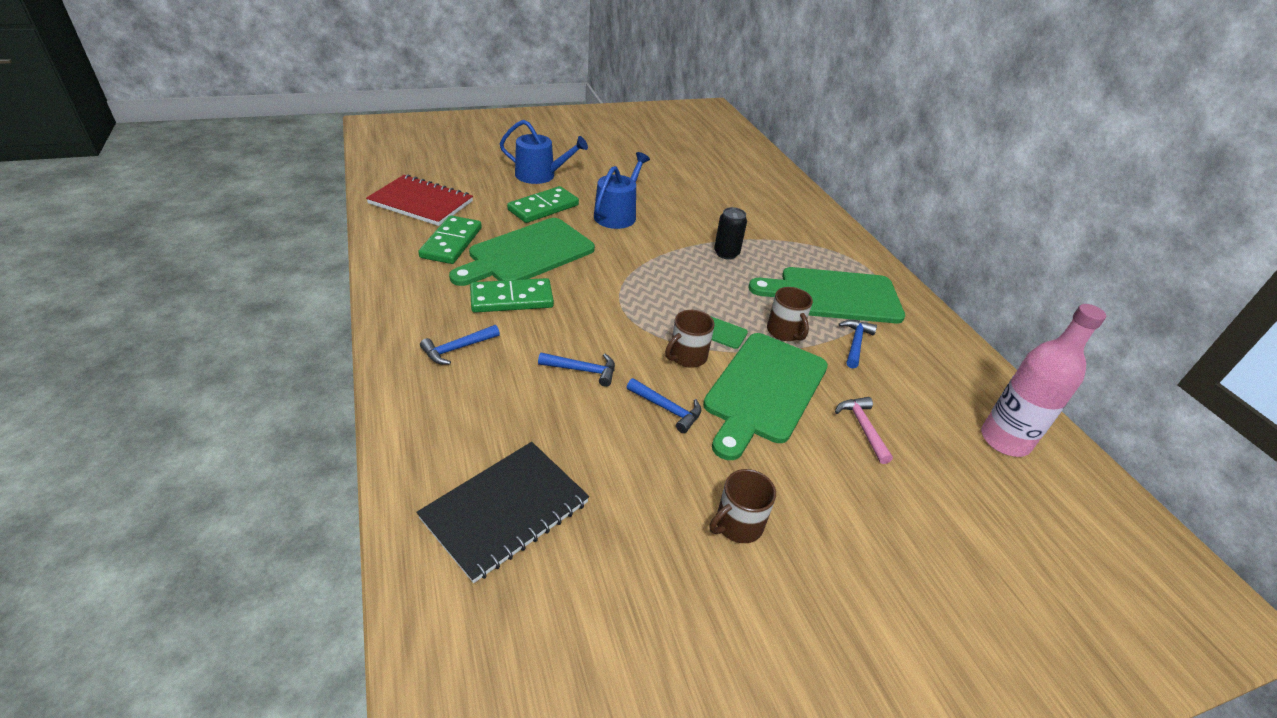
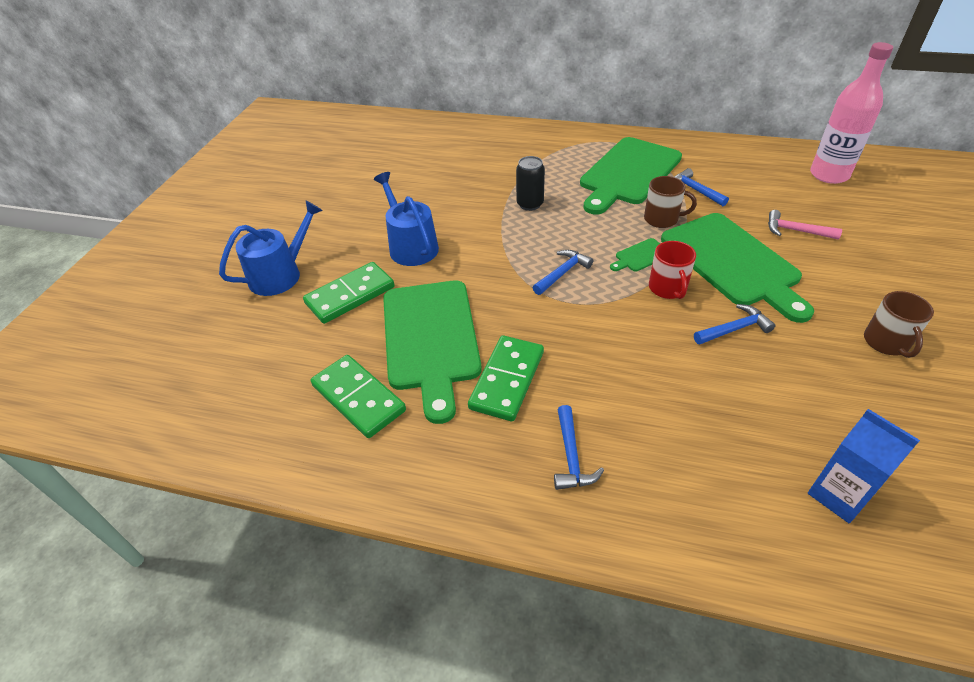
camera: 50 degrees left, 5 degrees up
red notebook [366,175,473,226] -> none
black notebook [417,442,589,583] -> blue carton [808,409,920,523]
green domino [507,186,579,223] -> green domino turned 60 degrees clockwise [303,262,395,324]
blue hammer [538,353,615,387] -> blue hammer moved to [532,250,593,295]
brown mug [665,310,715,368] -> red mug [649,241,696,299]

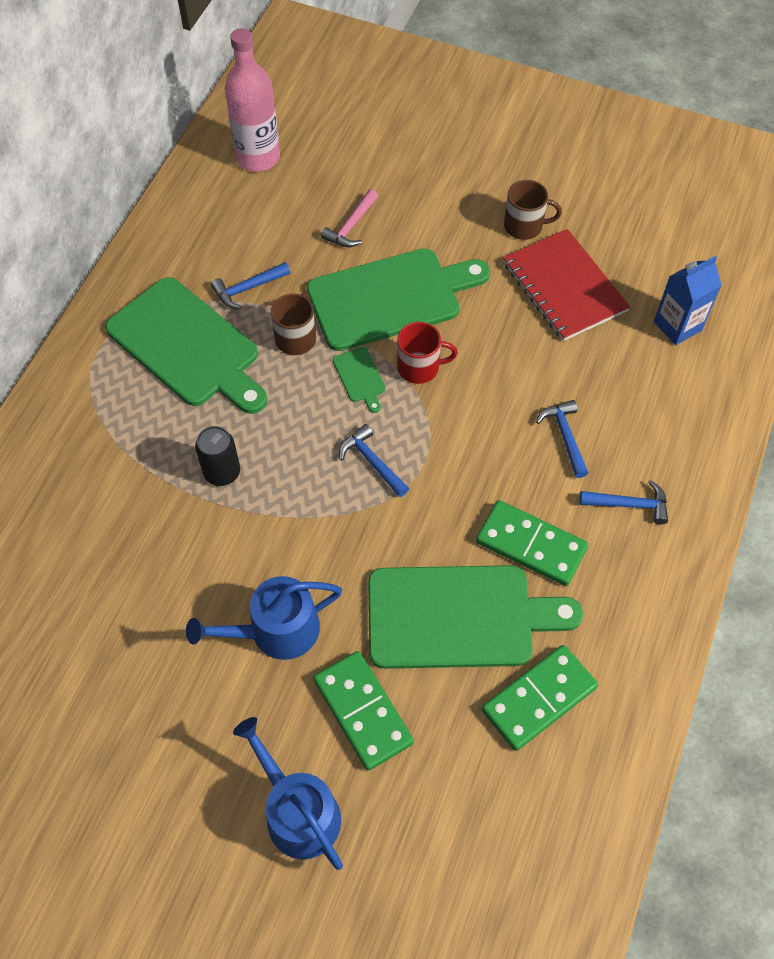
camera: 85 degrees left, 15 degrees up
blue hammer [694,304,775,344] -> blue hammer moved to [536,400,588,478]
none -> red notebook [503,229,630,341]

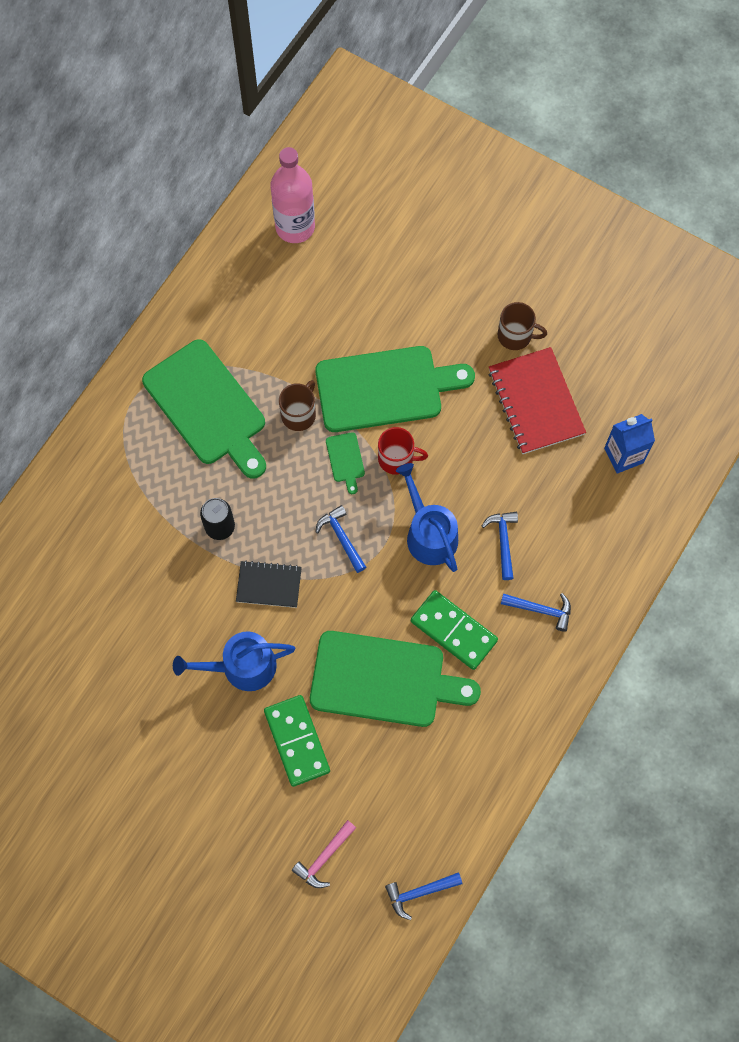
camera: 10 degrees right, 10 degrees up
blue hammer [211,262,290,309] -> blue hammer moved to [385,872,462,920]
blue watering can [233,717,343,870] -> blue watering can moved to [396,463,458,572]
pink hammer [321,189,378,247] -> pink hammer moved to [292,820,356,888]
green domino [482,645,598,751] -> none
none -> black notebook [236,560,302,608]

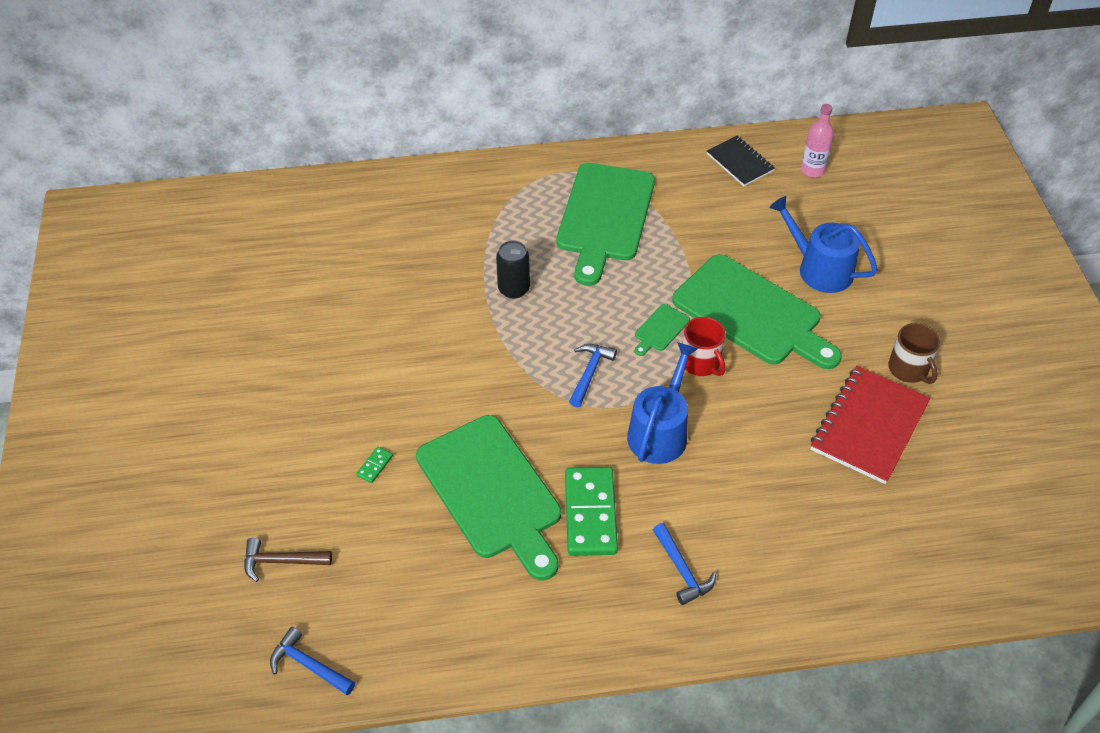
camera: 50 degrees right, 20 degrees down
blue watering can [173,631,295,691] -> blue watering can moved to [769,196,878,293]
black notebook [236,560,302,608] -> black notebook moved to [707,136,775,186]
green domino [264,695,330,787] -> green domino [356,447,393,483], size x0.40
pink bottle [270,147,315,243] -> pink bottle [801,104,834,177], size x0.58
brown mug [279,380,316,431] -> none
pink hammer [292,820,356,888] -> brown hammer [244,538,332,582]
blue hammer [482,512,518,580] -> none
blue carton [604,414,655,474] -> none

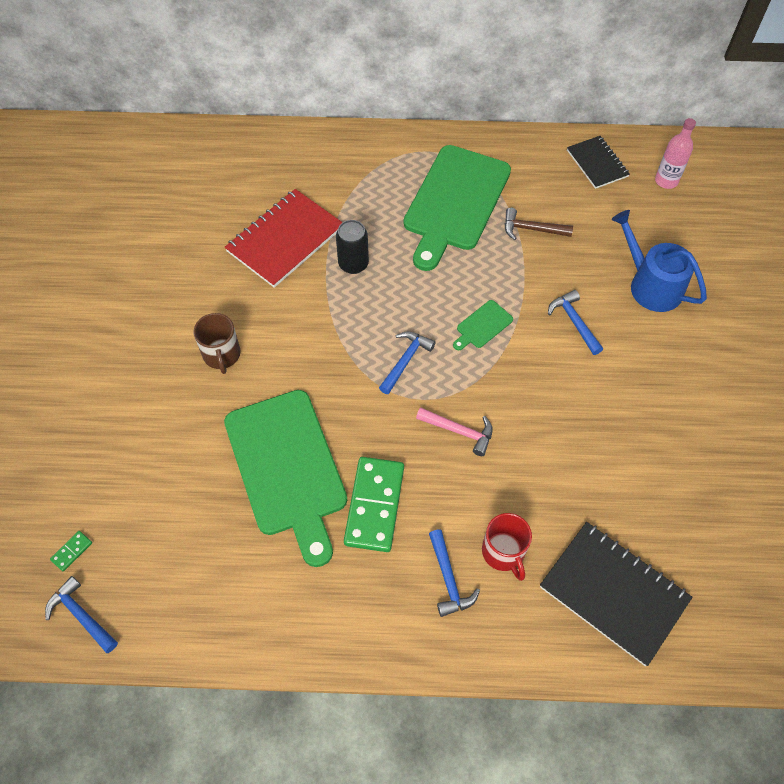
camera: 10 degrees right, 10 degrees up
brown hammer [244,538,332,582] -> brown hammer moved to [504,208,573,240]
green domino [356,447,393,483] -> green domino moved to [50,531,92,571]
blue watering can [627,342,697,464] -> pink hammer [416,407,493,456]
green cutting board [672,255,842,369] -> blue hammer [548,290,603,355]
red mug [682,317,726,376] -> red mug moved to [482,513,532,581]
red notebook [811,366,931,484] -> red notebook moved to [225,189,343,288]
brown mug [888,323,940,384] -> brown mug moved to [194,313,241,374]
none -> black notebook [540,522,692,666]

